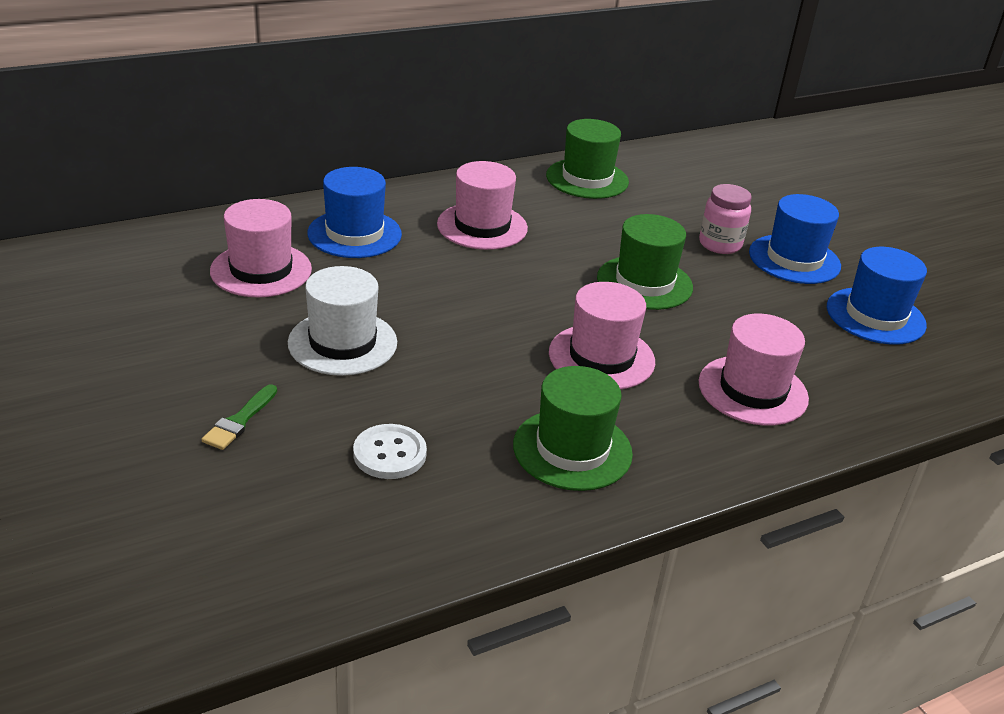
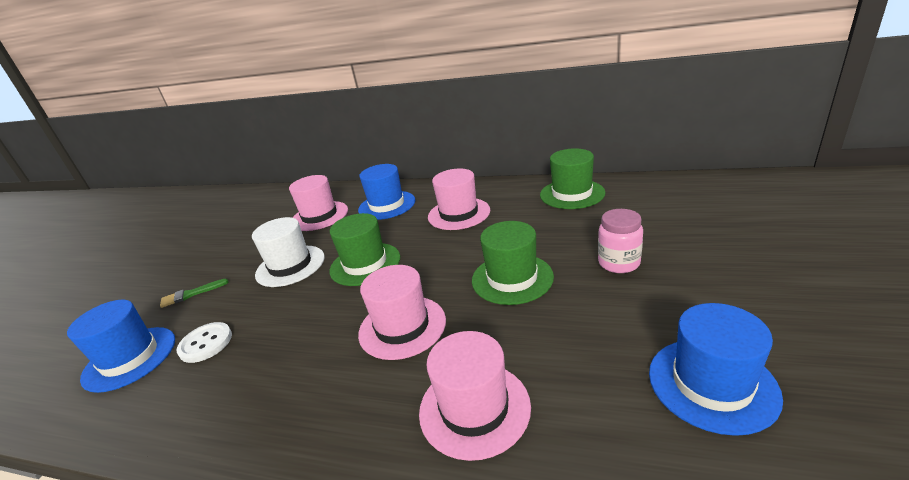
camera: 50 degrees right, 5 degrees down
green hat [513,366,633,491] -> green hat moved to [330,213,400,286]
blue hat [749,194,841,284] -> blue hat moved to [67,300,175,393]

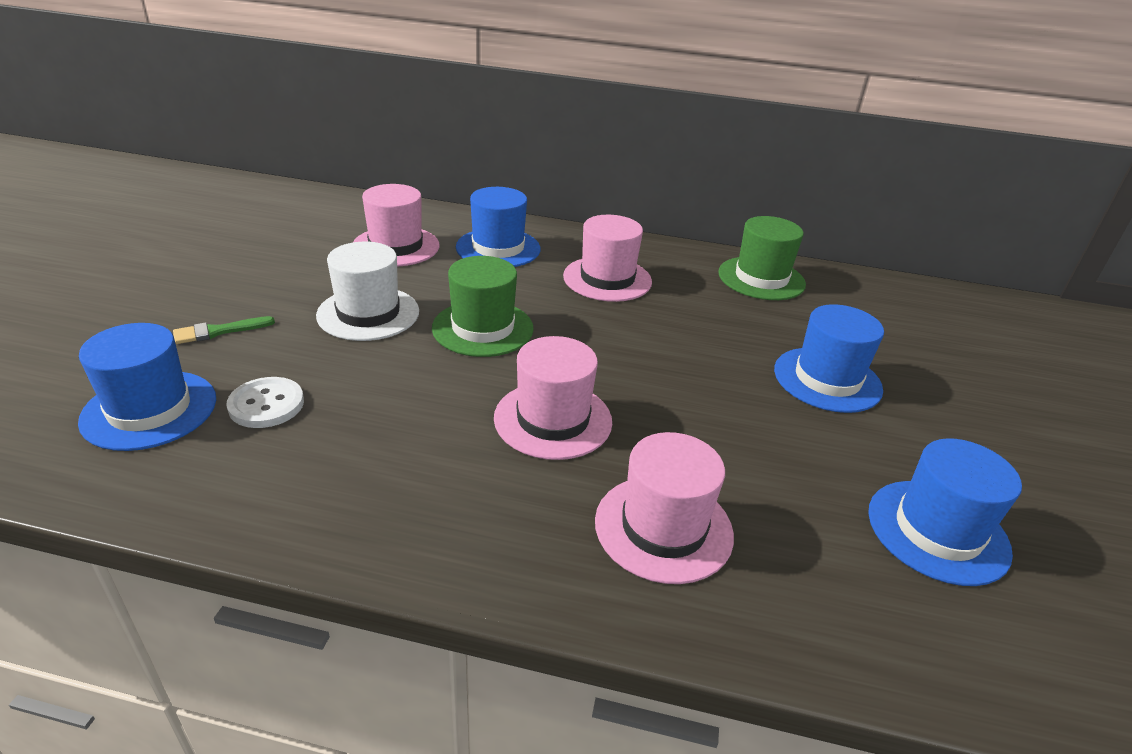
camera: 10 degrees left, 5 degrees up
green hat [472,221,554,305] -> none
pink jar [598,209,643,273] -> blue hat [774,304,884,413]

